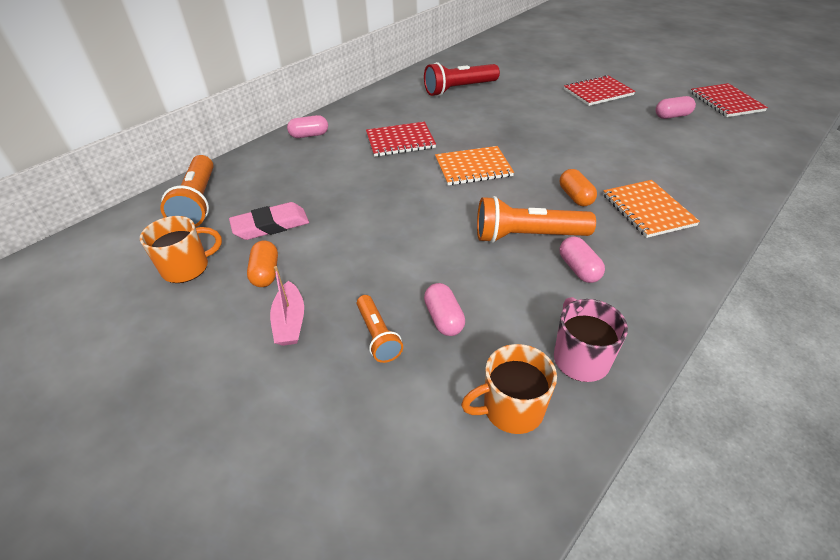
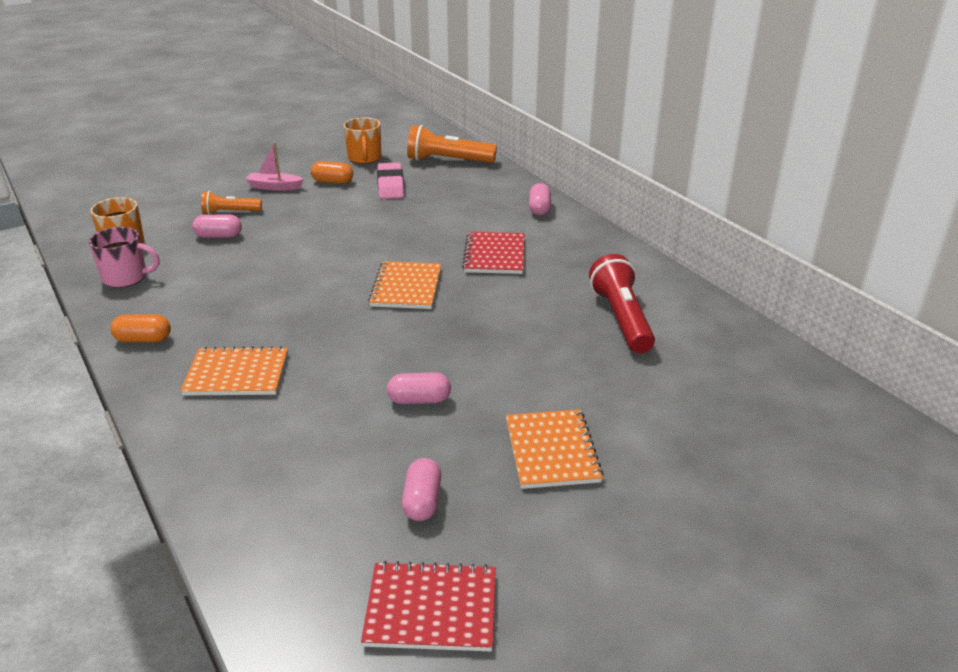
camera: 105 degrees right, 10 degrees down
orange flashlight [477,196,596,243] -> none
orange capsule [560,169,597,206] -> orange capsule moved to [110,314,171,342]
pink capsule [560,236,605,283] -> pink capsule moved to [387,372,451,404]
red notebook [564,75,635,106] -> orange notebook [506,409,604,489]

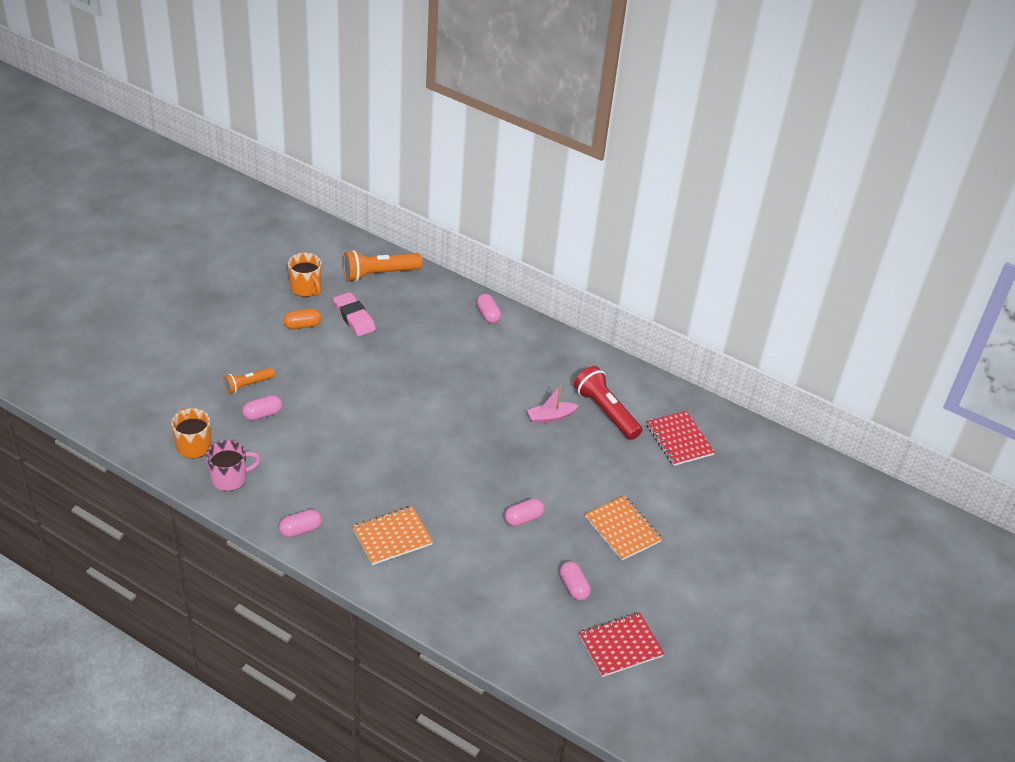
camera: 30 degrees left, 10 degrees up
orange capsule [110,314,171,342] -> pink capsule [279,509,322,538]
pink boat [245,142,304,191] -> pink boat moved to [527,385,579,424]
orange notebook [368,261,441,309] -> none
red notebook [462,232,524,274] -> red notebook moved to [646,411,715,466]

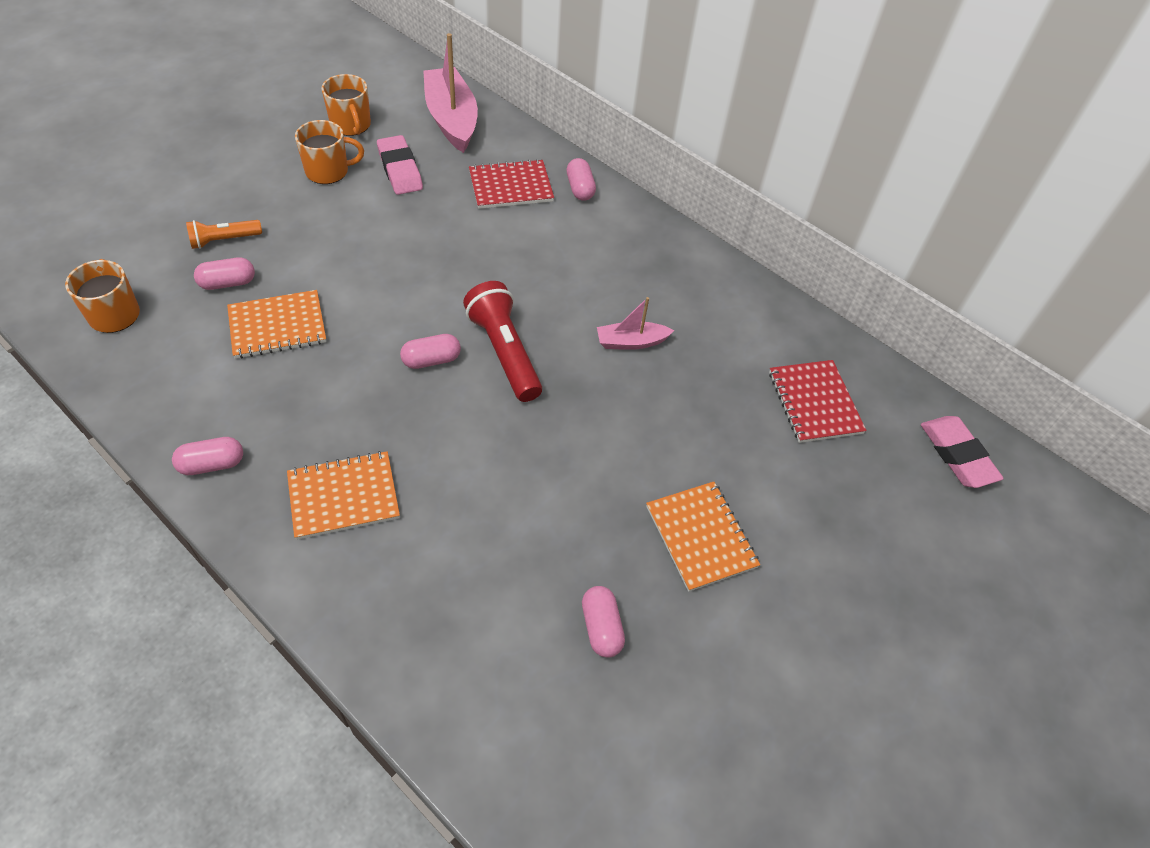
camera: 10 degrees right, 10 degrees up
pink mug [206,440,261,491] -> none
orange capsule [284,309,322,329] -> orange mug [295,120,364,184]
orange flashlight [343,250,422,282] -> pink boat [423,33,478,153]
pink capsule [505,498,545,526] -> pink capsule moved to [400,334,461,369]
red flashlight [574,366,642,440] -> red flashlight moved to [463,281,542,402]
red notebook [579,612,665,677] -> red notebook moved to [469,159,554,209]
none -> orange notebook [227,290,326,359]
none -> pink eraser [921,416,1004,488]

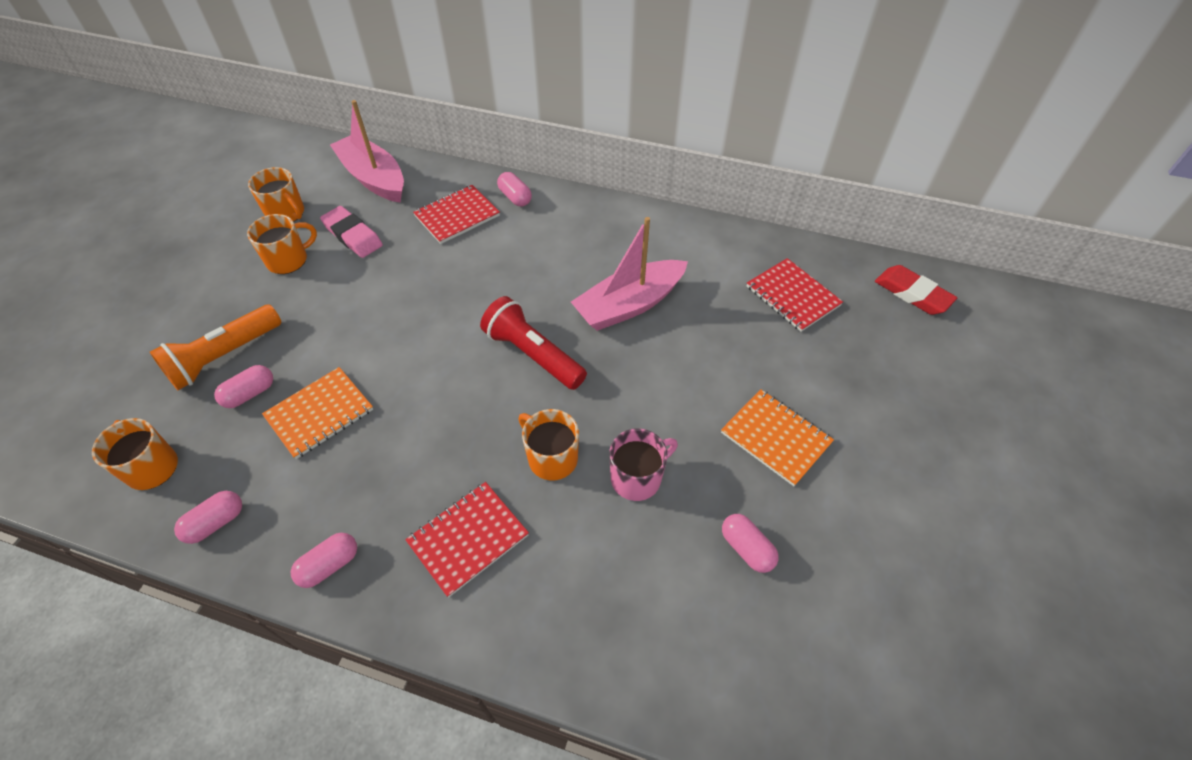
camera: 20 degrees left, 0 degrees up
orange flashlight [186,220,262,249] -> orange flashlight [150,305,282,390], size x1.70
orange notebook [287,451,400,540] -> red notebook [405,482,529,598]
pink capsule [400,334,461,369] -> pink capsule moved to [174,491,242,544]
pink boat [597,297,674,350] -> pink boat [571,217,688,331], size x1.89
pink eraser [921,416,1004,488] -> red eraser [875,265,957,315]
none -> orange mug [518,409,579,480]
none -> pink mug [609,429,678,501]

